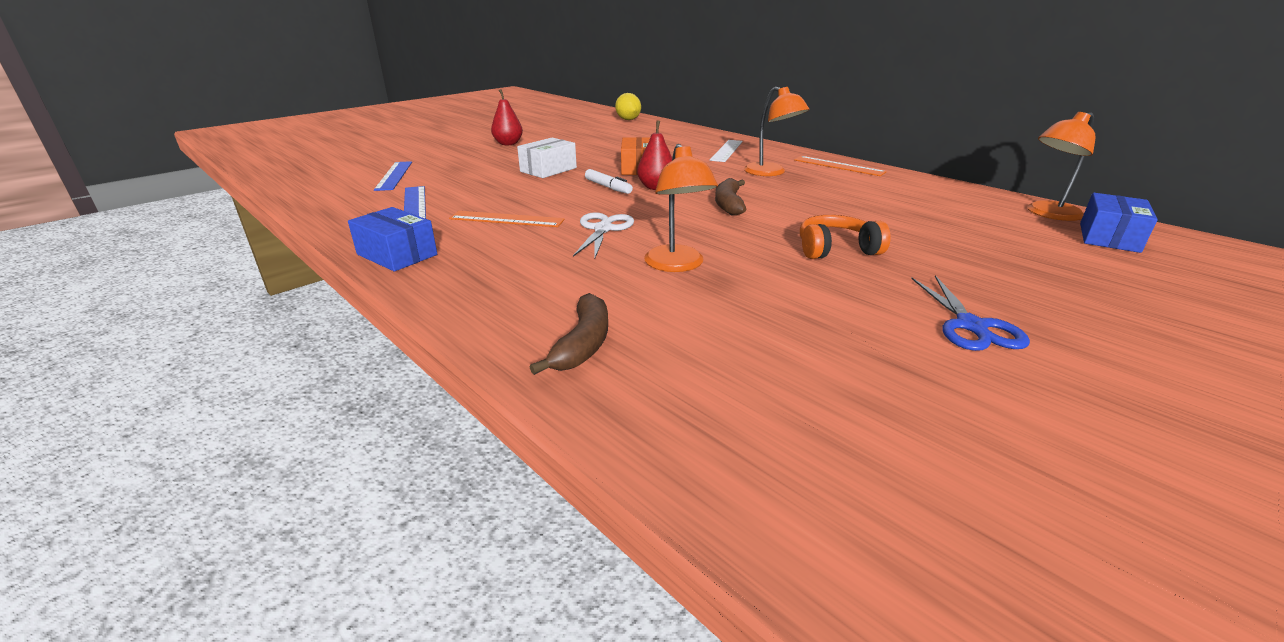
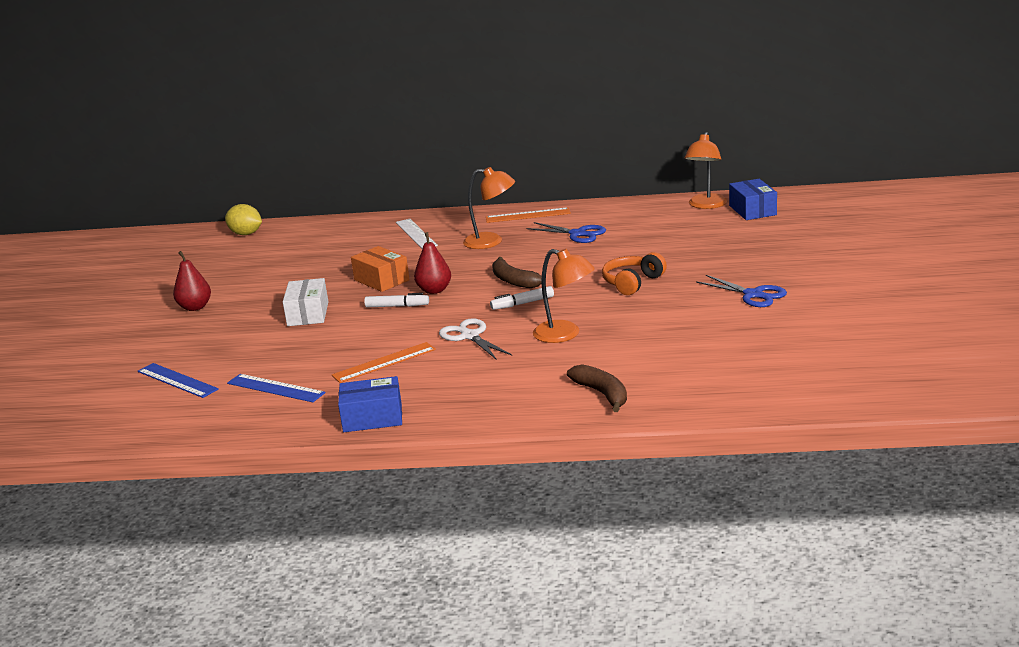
camera: 40 degrees left, 5 degrees down
none -> white marker [490,286,554,310]
none -> blue scissors [526,222,606,243]

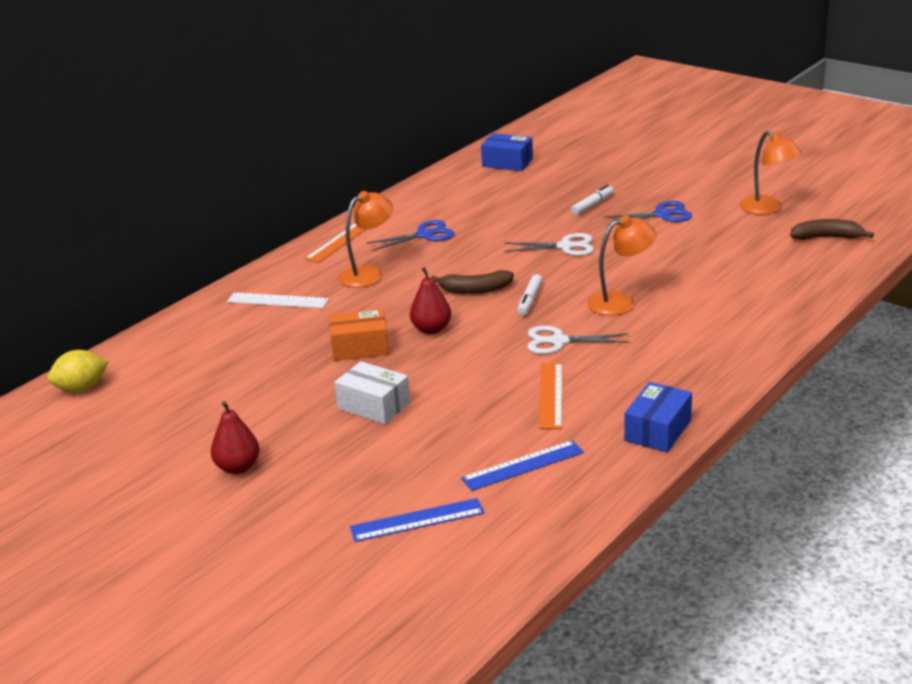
camera: 55 degrees left, 5 degrees up
white marker [364,293,429,307] -> white marker moved to [571,185,614,215]
brown banana [567,364,627,412] -> brown banana moved to [790,219,874,240]
orange headphones [602,252,667,295] -> white scissors [504,233,594,256]
orange lamp [685,132,727,209] -> orange lamp moved to [740,131,802,215]

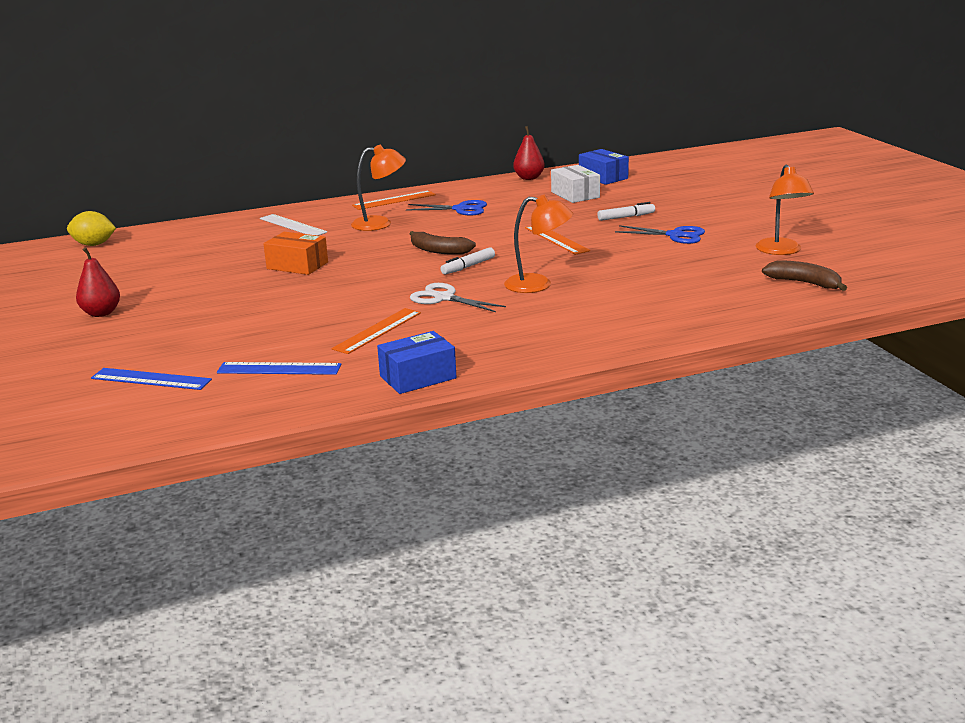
camera: 30 degrees right, 5 degrees down
white box [334,361,410,424] -> white box moved to [551,165,600,203]
red pear [410,267,451,334] -> red pear moved to [513,126,545,180]
white scissors [504,233,594,256] -> orange ruler [525,226,590,255]

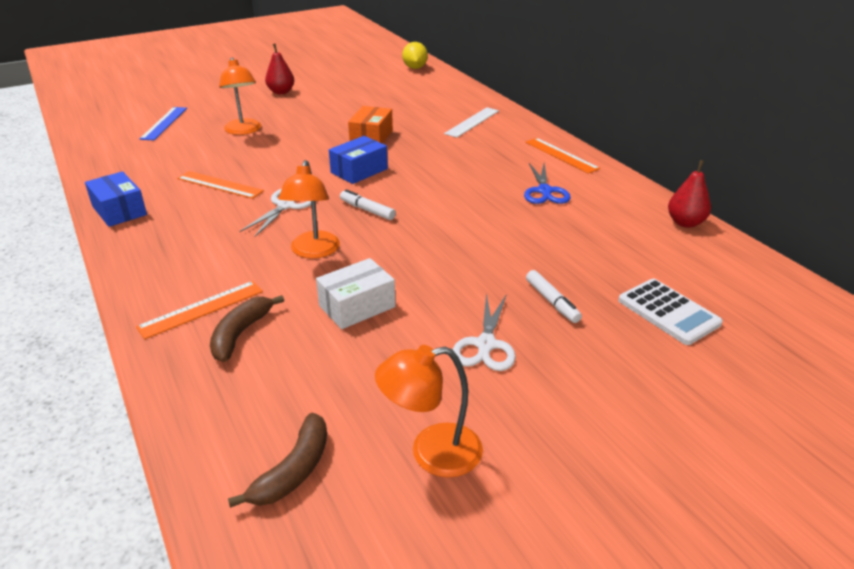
camera: 80 degrees right, 10 degrees up
blue ruler [217,362,341,375] -> none
orange lamp [351,145,406,231] -> orange lamp moved to [219,58,261,135]
brown banana [410,231,476,255] -> brown banana moved to [210,295,284,362]
orange ruler [525,226,590,255] -> orange ruler moved to [136,281,263,339]
white box [551,165,600,203] -> white box moved to [316,258,396,329]
blue box [579,149,629,185] -> blue box moved to [329,136,388,184]
blue scissors [615,225,705,244] -> white scissors [452,293,516,371]
none -> white calculator [618,279,723,345]

